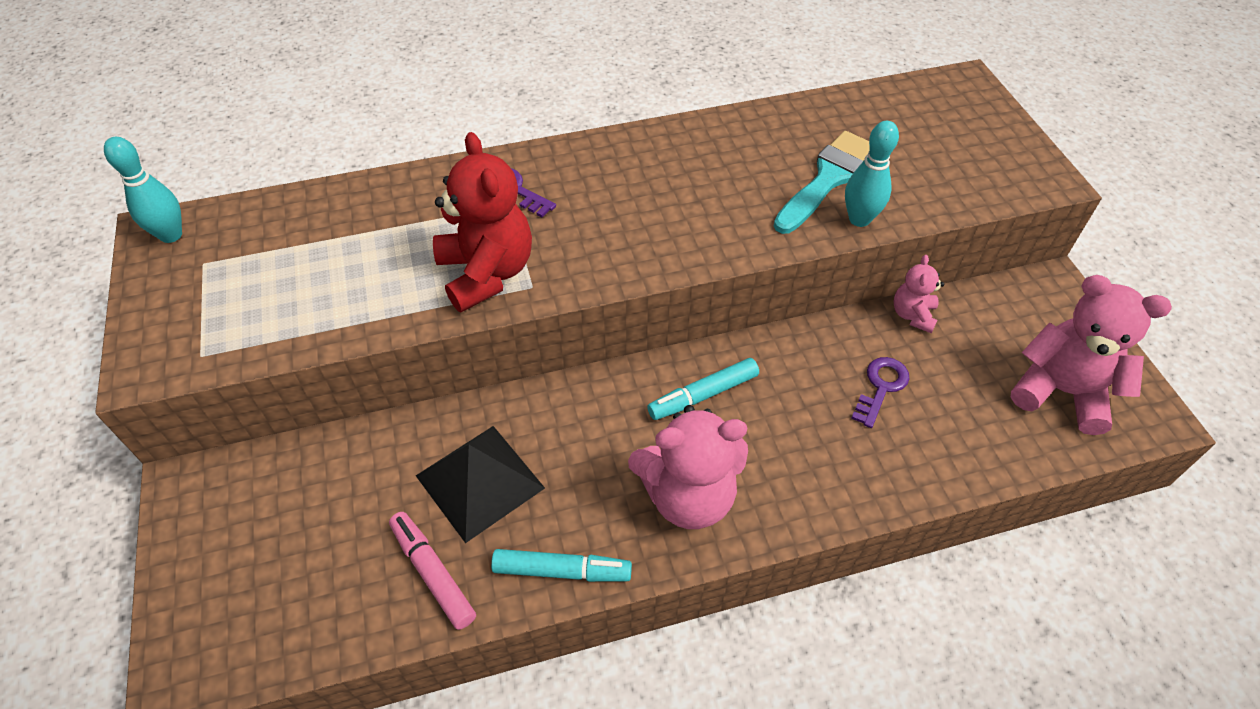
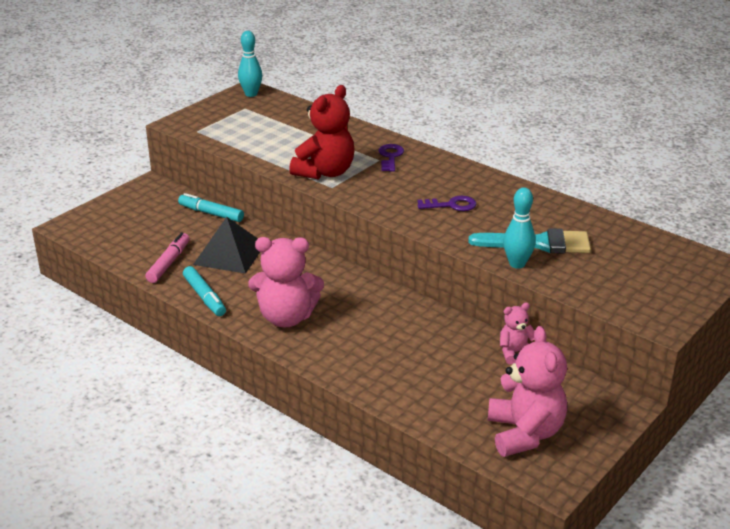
camera: 55 degrees right, 20 degrees down
pink teddy bear [628,405,748,529] -> pink teddy bear turned 45 degrees counterclockwise [248,237,324,327]
turquoise marker [647,358,759,420] -> turquoise marker moved to [178,193,244,222]
purple key [851,357,909,428] -> purple key moved to [417,196,476,211]

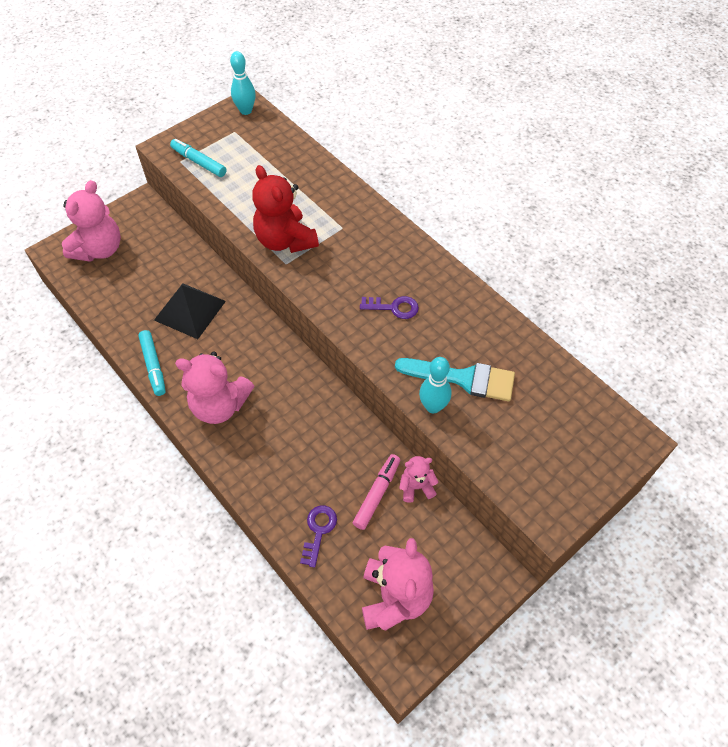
camera: 10 degrees right, 25 degrees up
pink marker [145,232,190,283] -> pink marker moved to [353,454,400,530]
turquoise marker [178,193,244,222] -> turquoise marker moved to [170,139,227,177]
red teddy bear [289,85,355,179] -> red teddy bear turned 105 degrees clockwise [252,165,319,253]
purple key [379,144,404,172] -> purple key moved to [300,506,337,568]
none -> pink teddy bear [62,180,121,262]

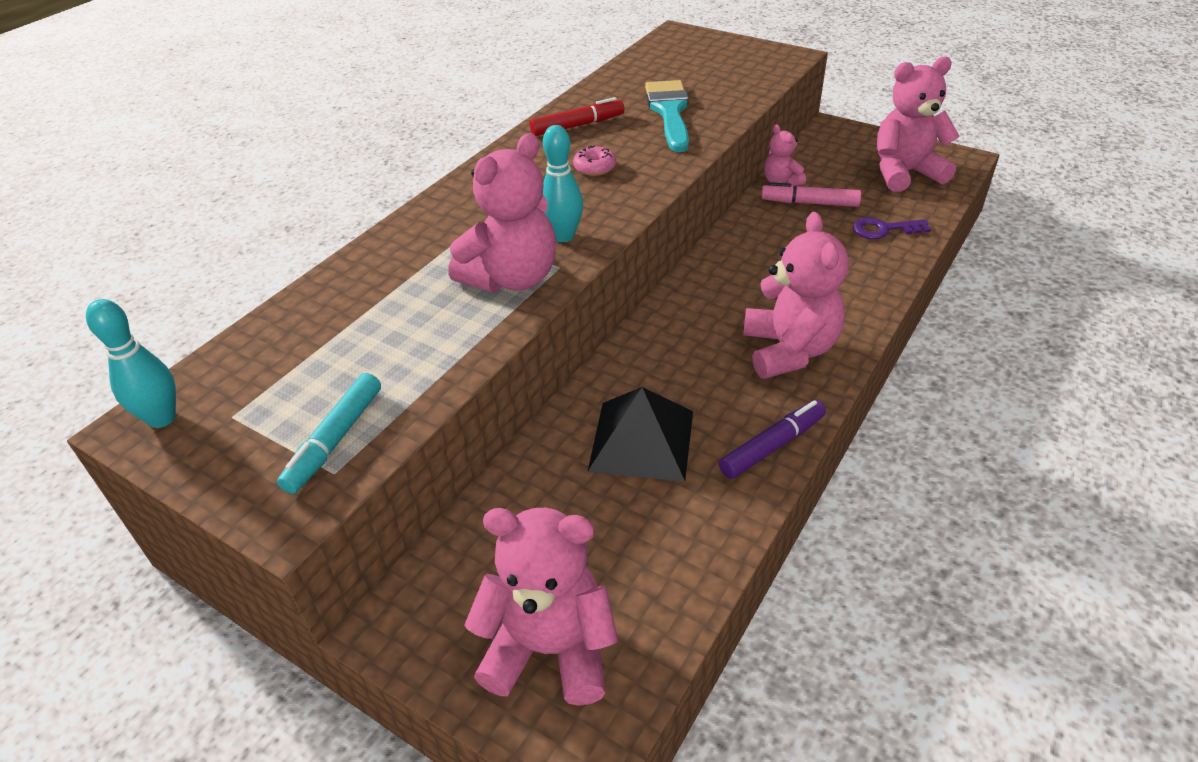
camera: 105 degrees left, 15 degrees down
turquoise marker [138,330,166,396] -> purple marker [719,400,826,479]
red teddy bear [252,165,319,253] -> pink teddy bear [448,133,556,292]
purple key [360,296,419,319] -> pink donut [573,145,616,176]
turquoise bowling pin [419,357,452,413] -> turquoise bowling pin moved to [543,125,583,242]
none -> red marker [530,97,625,136]

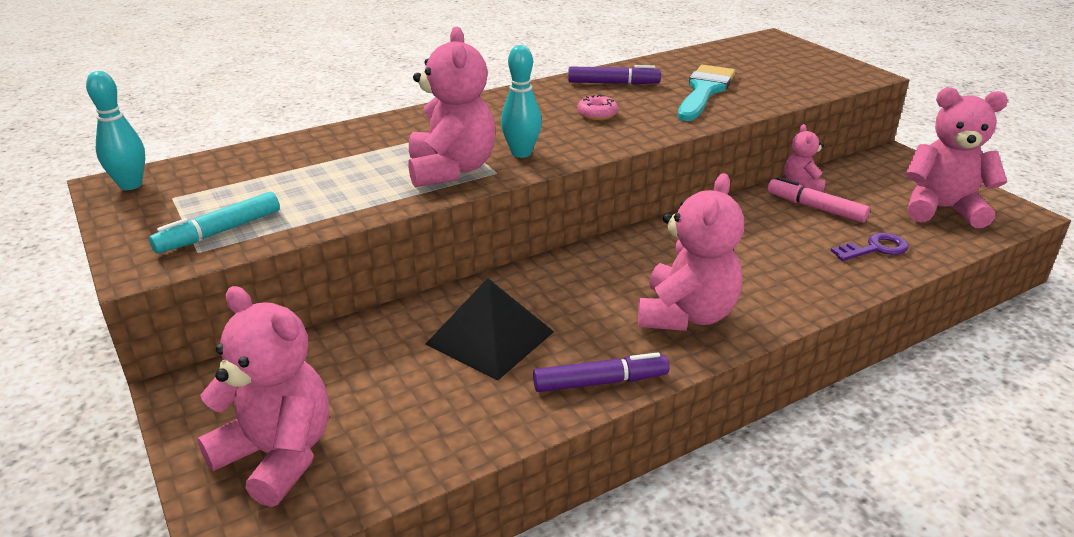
camera: 25 degrees right, 10 degrees down
pink teddy bear [448,133,556,292] -> pink teddy bear turned 75 degrees counterclockwise [408,27,496,187]
red marker [530,97,625,136] -> purple marker [568,65,661,85]
purple key [853,217,931,239] -> purple key turned 135 degrees clockwise [831,233,909,261]

